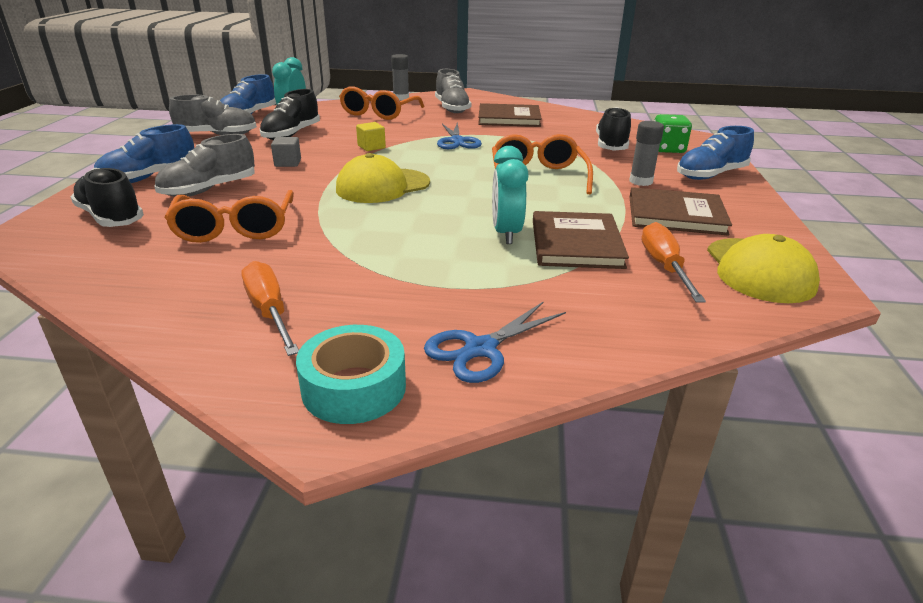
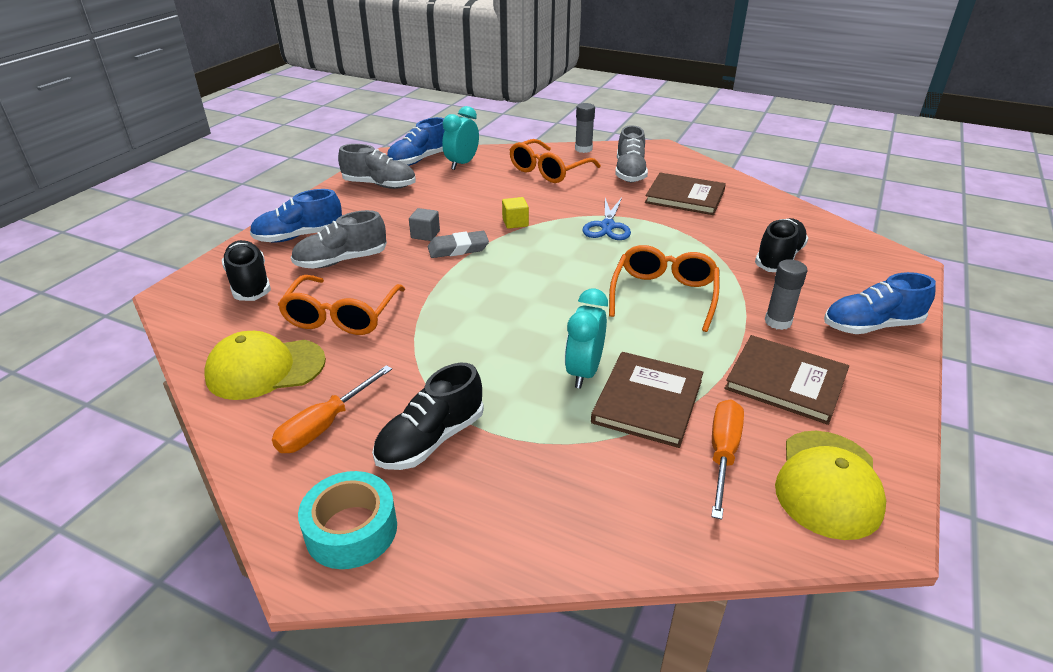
camera: 20 degrees right, 5 degrees up
orange screwdriver [241,261,299,356] -> orange screwdriver turned 135 degrees counterclockwise [272,365,392,453]
black shoe [260,89,320,140] -> black shoe moved to [372,363,484,470]
yellow cap [336,153,430,203] -> yellow cap moved to [204,331,326,400]
blue scissors [424,301,566,383] -> none
green dice [654,114,692,153] -> none
none -> grey eraser [428,231,489,258]

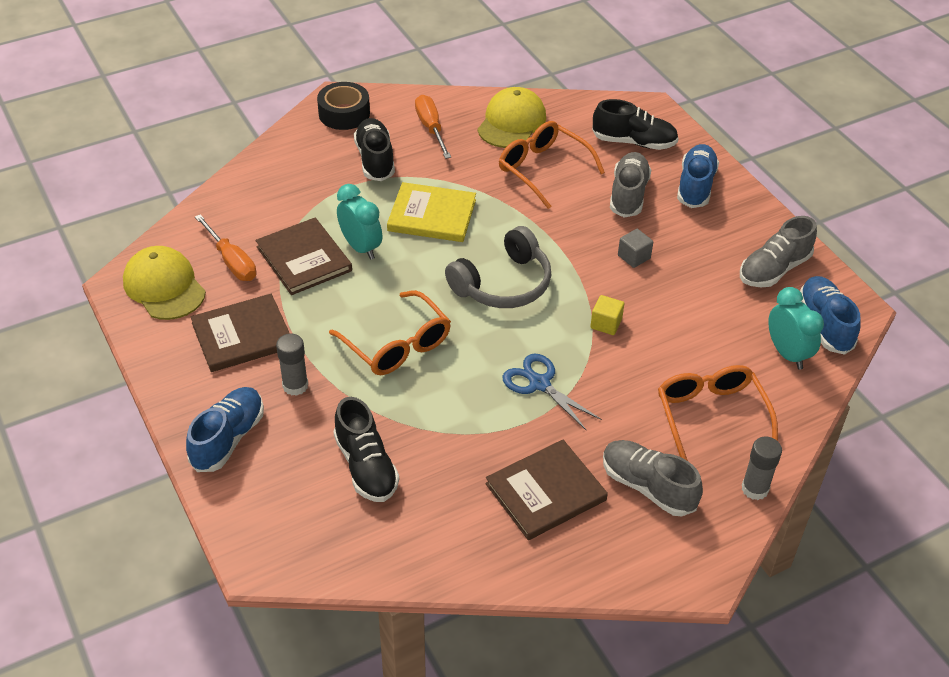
camera: 125 degrees right, 10 degrees up
turquoise tape [298,471,397,569] -> black tape [317,82,370,130]
grey eraser [428,231,489,258] -> none
none -> yellow book [387,182,476,242]
none -> grey headphones [445,226,551,308]

